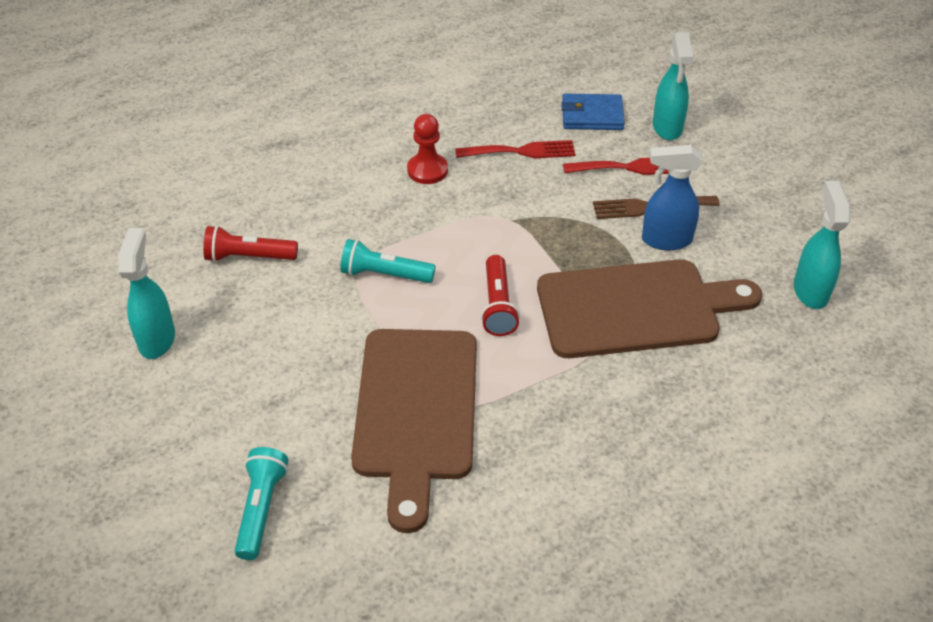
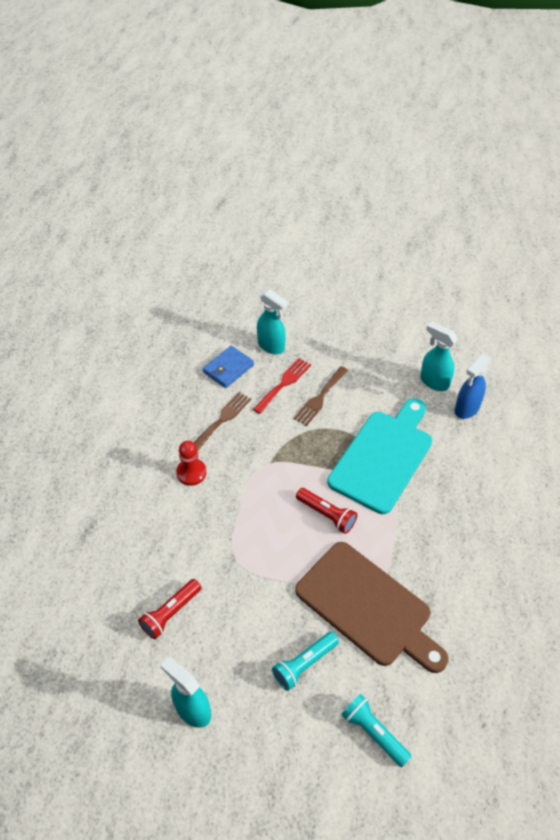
camera: 50 degrees left, 5 degrees up
turquoise flashlight [340,239,436,283] -> turquoise flashlight moved to [272,632,339,691]
red fork [455,140,575,158] -> brown fork [194,392,251,451]
brown cutting board [537,259,762,358] -> turquoise cutting board [327,398,432,514]
blue spray bottle [642,145,702,251] -> blue spray bottle moved to [455,353,492,419]

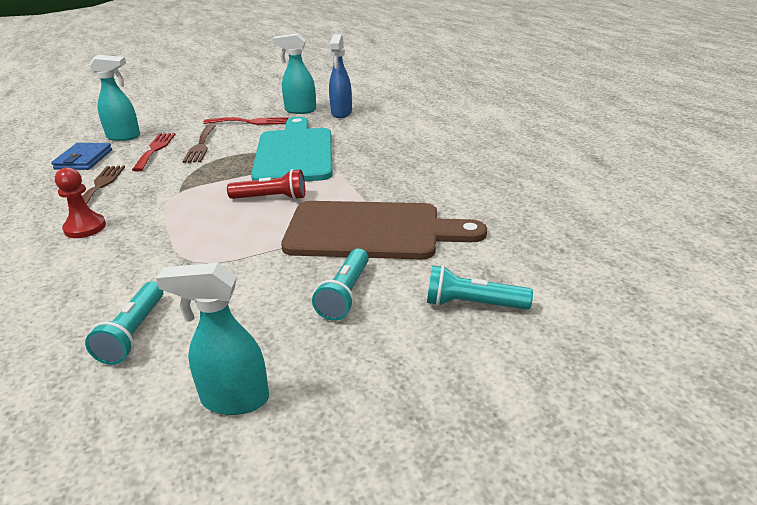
camera: 35 degrees left, 20 degrees down
red flashlight [138,579,202,639] -> turquoise flashlight [85,281,163,365]
none -> red fork [204,117,288,125]

